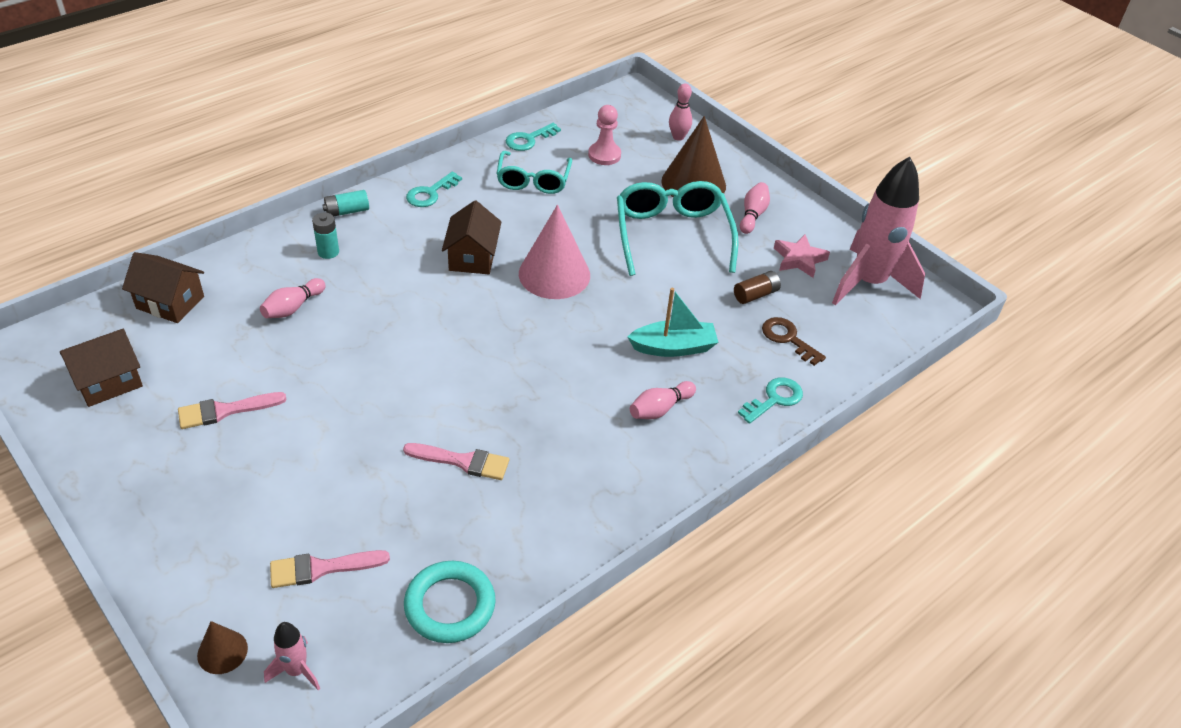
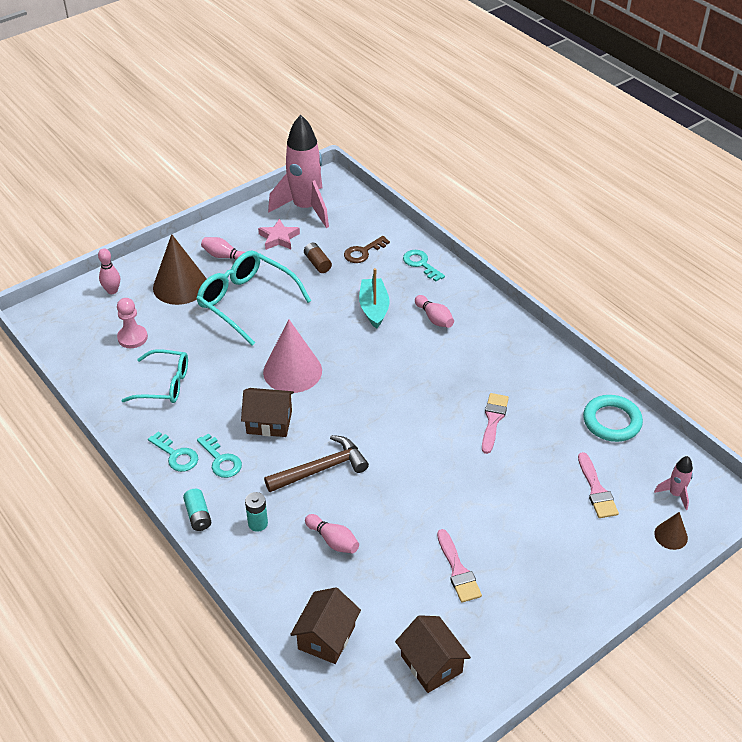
camera: 85 degrees left, 0 degrees up
turquoise key [506,123,561,151] -> turquoise key moved to [197,433,242,478]
turquoise glasses [617,181,739,276] -> turquoise glasses turned 45 degrees clockwise [196,250,311,346]
none -> brown hammer [264,435,369,492]

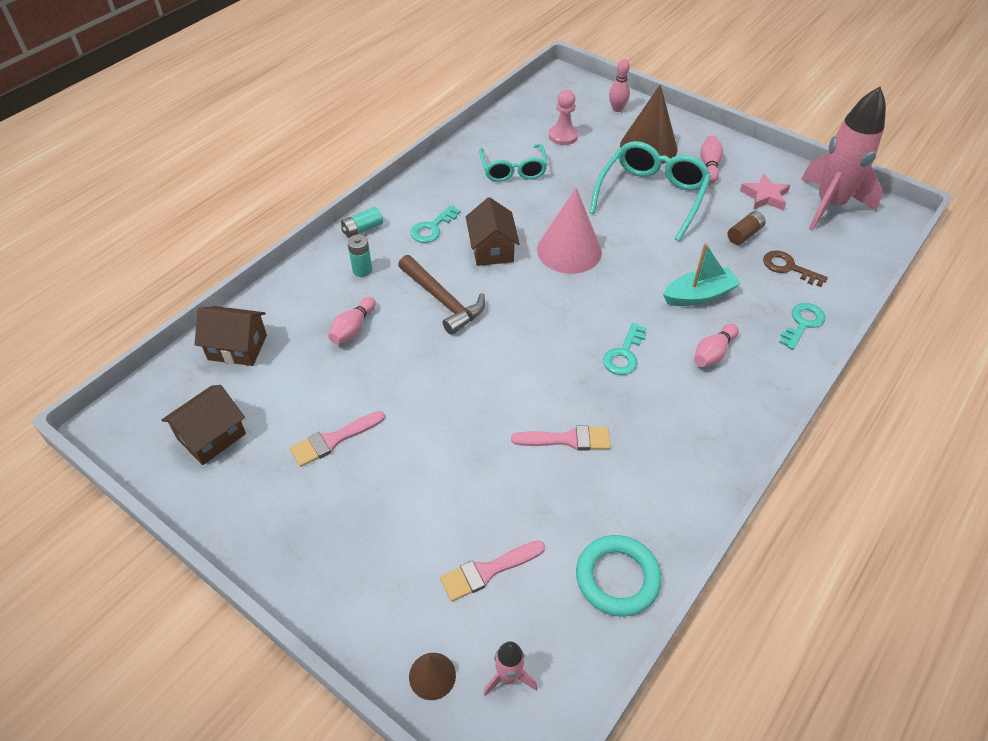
camera: 75 degrees right, 5 degrees up
turquoise key [148,432,198,472] -> turquoise key moved to [603,323,646,375]

